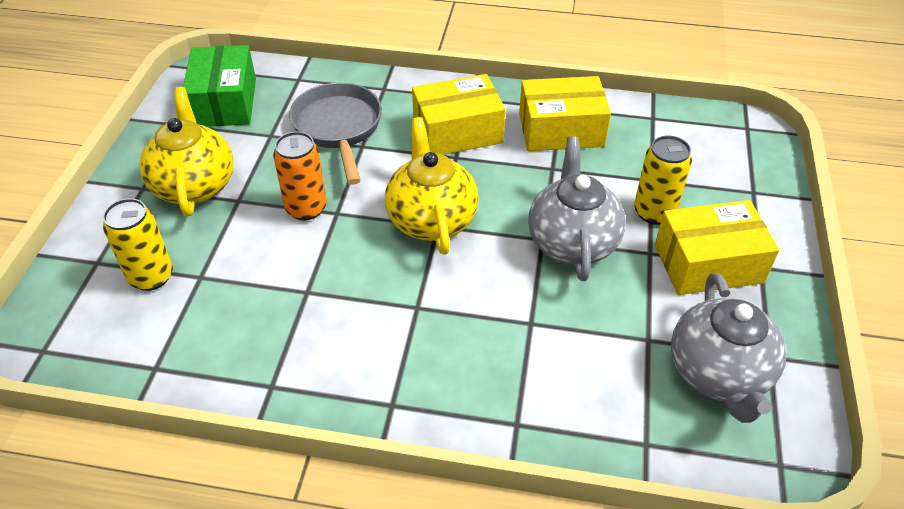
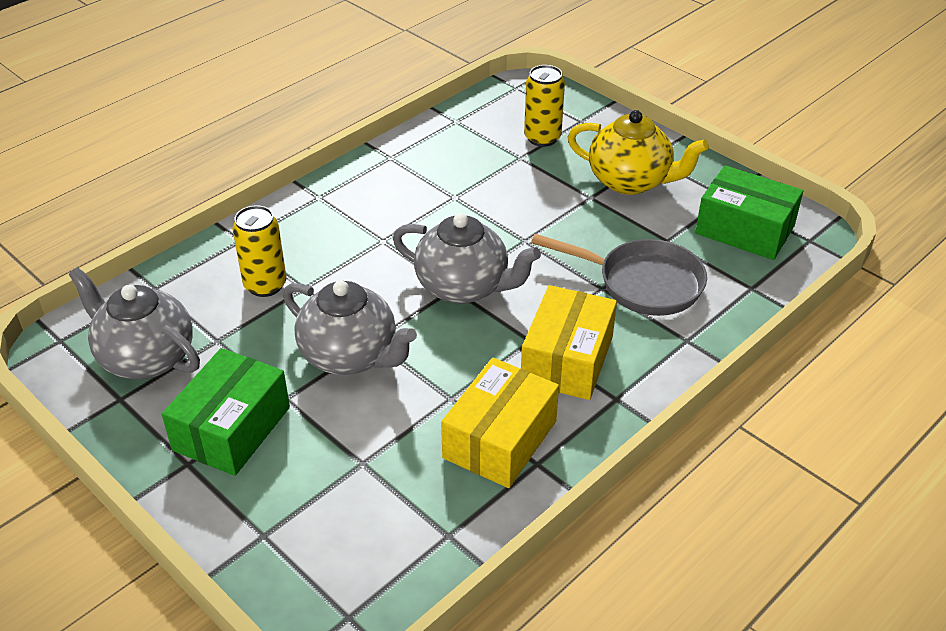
camera: 125 degrees right, 5 degrees down
orange can [273,132,327,220] -> none
yellow teapot [385,117,479,255] -> grey teapot [393,213,541,304]
yellow can [634,136,692,225] -> yellow can moved to [233,205,286,297]
yellow box [655,200,779,295] -> green box [162,348,290,476]

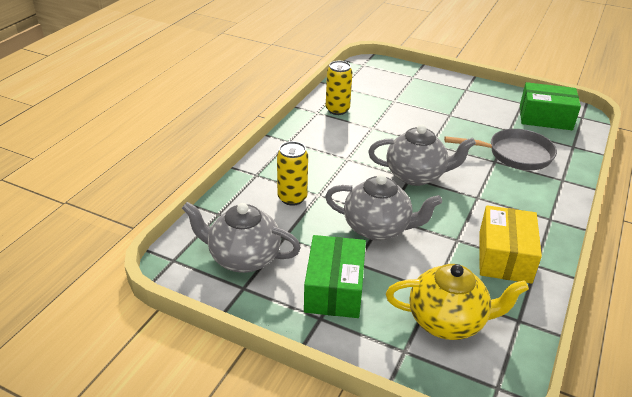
camera: 20 degrees left, 5 degrees down
yellow box [521,285,617,400] -> none
yellow can [524,65,565,147] -> yellow can moved to [326,61,352,115]
yellow teapot [568,110,709,195] -> yellow teapot moved to [386,264,529,340]

